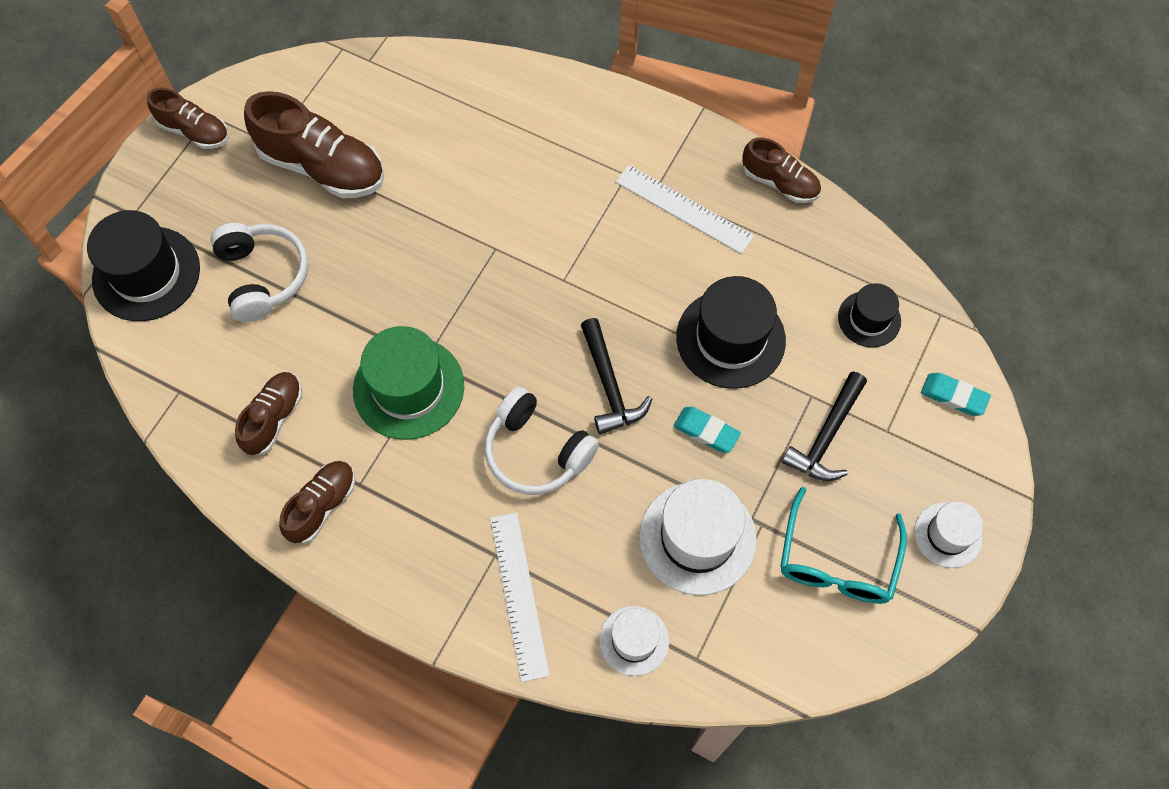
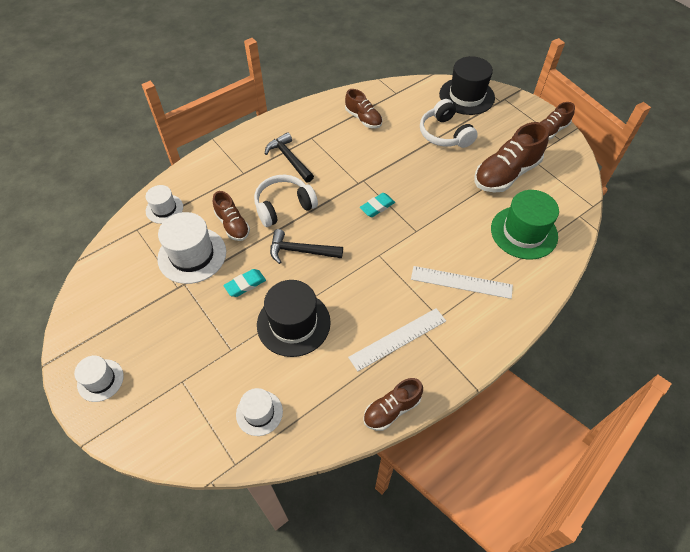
camera: 115 degrees right, 10 degrees down
white headphones [210,223,308,322] -> white headphones turned 60 degrees clockwise [420,99,478,148]
brown shoe [279,461,355,544] -> brown shoe moved to [213,191,250,241]
green hat [353,326,464,440] -> green hat moved to [491,190,559,260]
white ruler [490,512,550,682] -> white ruler moved to [411,266,513,299]
turquoise glasses [780,487,907,604] -> none
black hammer [781,372,867,481] -> black hammer moved to [265,132,314,183]
black hat [838,283,901,347] -> white hat [236,388,283,436]
turquoise eraser [921,373,991,416] -> turquoise eraser moved to [360,193,395,217]

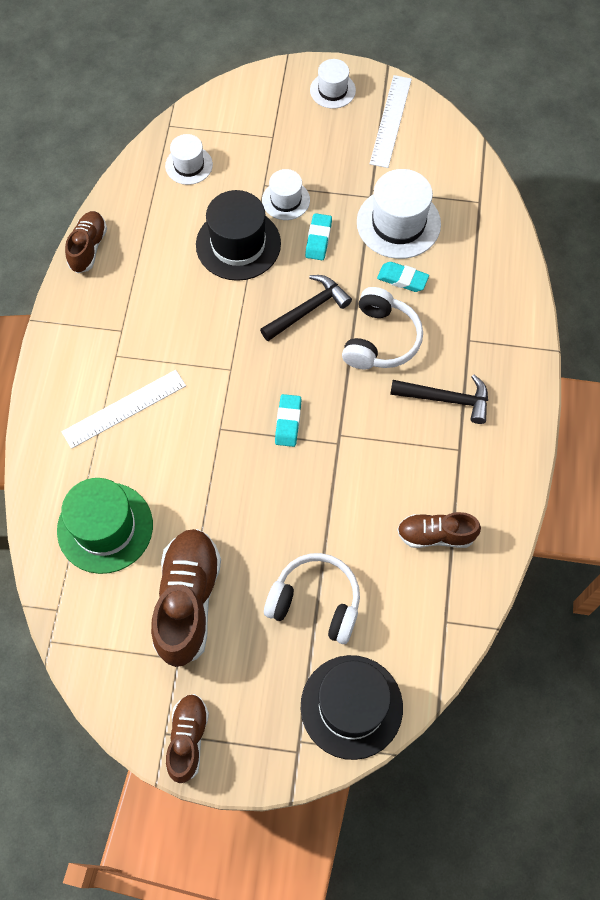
camera: 135 degrees right, 10 degrees up
white hat [146,185,183,224] -> white hat moved to [262,169,310,220]
brown shoe [213,191,250,241] -> turquoise eraser [377,262,429,292]
white ruler [348,308,446,371] -> white ruler moved to [370,75,412,168]

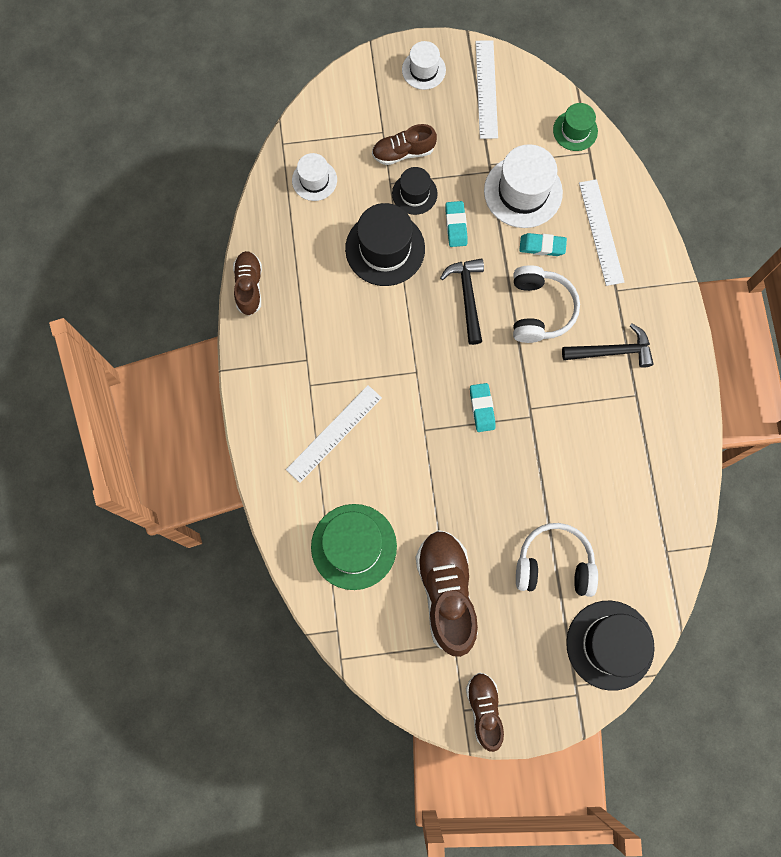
camera: 15 degrees left, 10 degrees up
black hammer [260,275,352,341] -> black hammer turned 45 degrees counterclockwise [440,258,484,345]
white hat [262,169,310,220] -> black hat [392,167,438,215]
brown shoe [397,512,481,548] -> brown shoe moved to [372,124,437,165]
none -> green hat [553,103,598,151]
none -> white ruler [579,179,624,286]

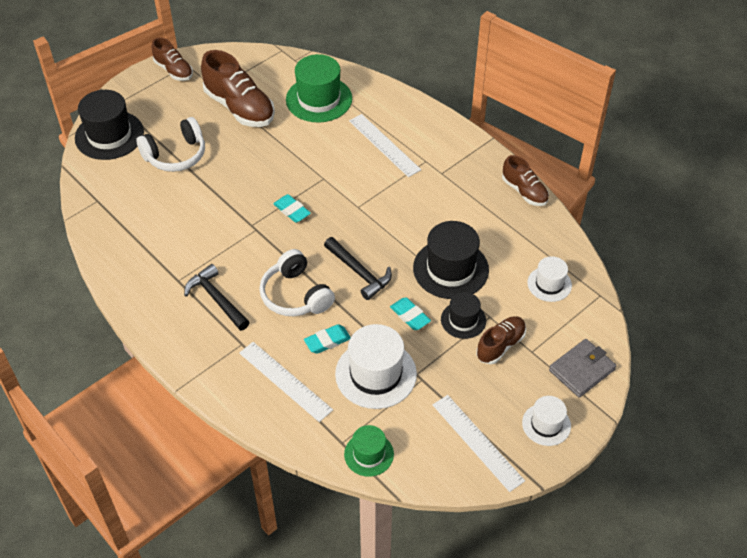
camera: 145 degrees right, 25 degrees down
white ruler [286,385,382,483] -> white ruler turned 45 degrees counterclockwise [349,114,421,177]
black hammer [562,324,654,368] -> black hammer turned 90 degrees clockwise [184,264,250,331]
none -> grey wallet [549,339,616,398]

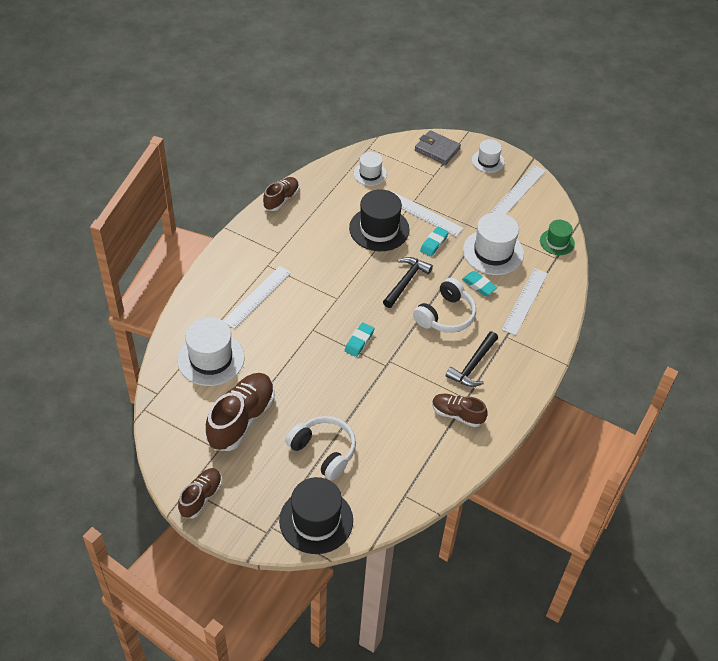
camera: 110 degrees left, 0 degrees up
green hat [286,54,352,123] -> white hat [177,317,244,386]
black hat [441,292,486,339] -> white ruler [393,192,464,237]
brown shoe [476,316,526,365] -> brown shoe moved to [432,394,488,427]

